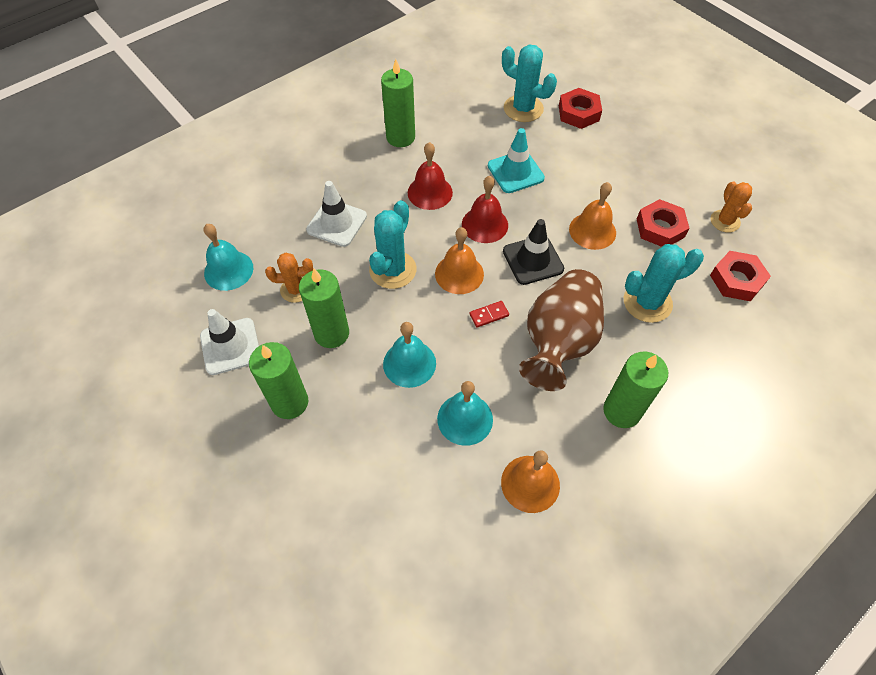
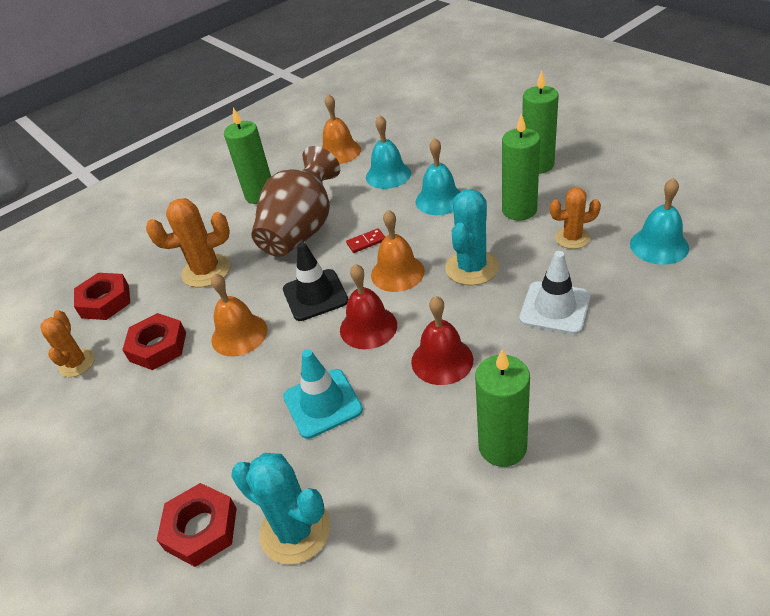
camera: 175 degrees left, 15 degrees down
white traffic cone [200,309,259,375] -> none
turquoise cactus [624,244,704,323] -> orange cactus [146,198,230,288]

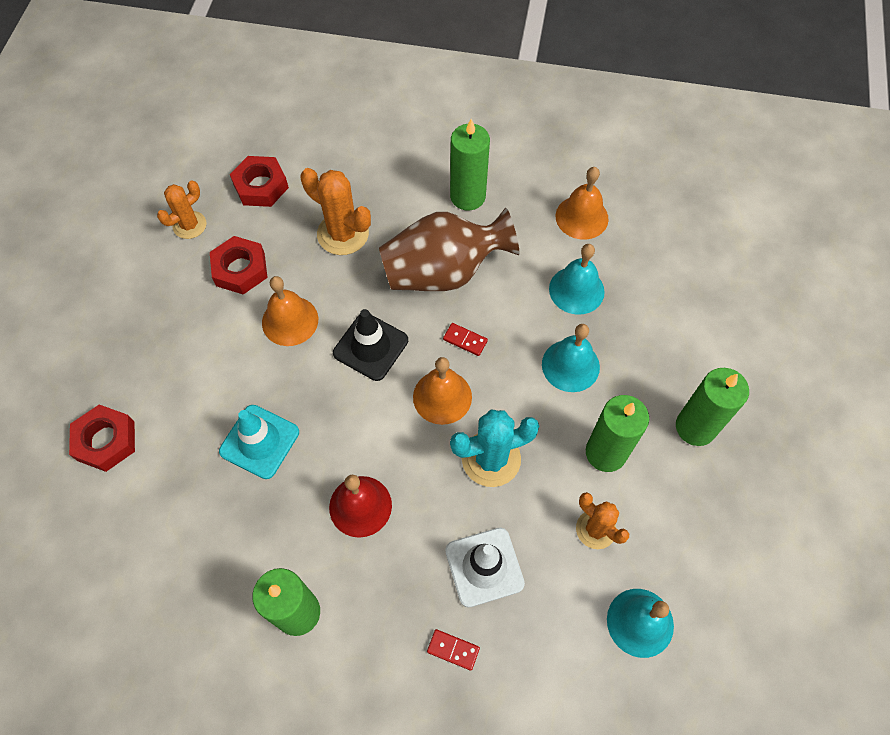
camera: 45 degrees right, 20 degrees up
turquoise cactus [231,453,330,565] -> none
red bell [340,264,397,349] -> none
none -> red domino [427,629,480,671]

